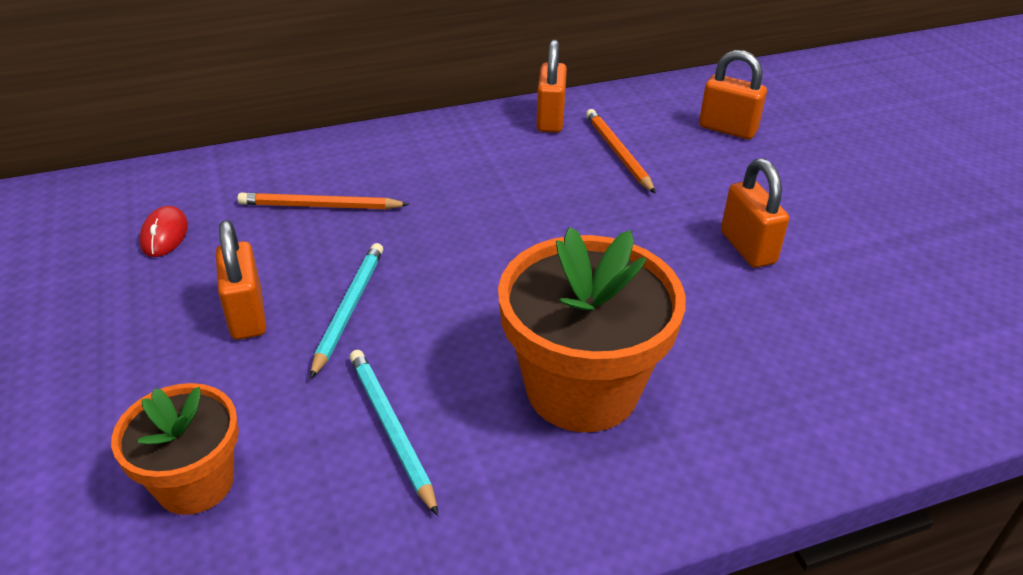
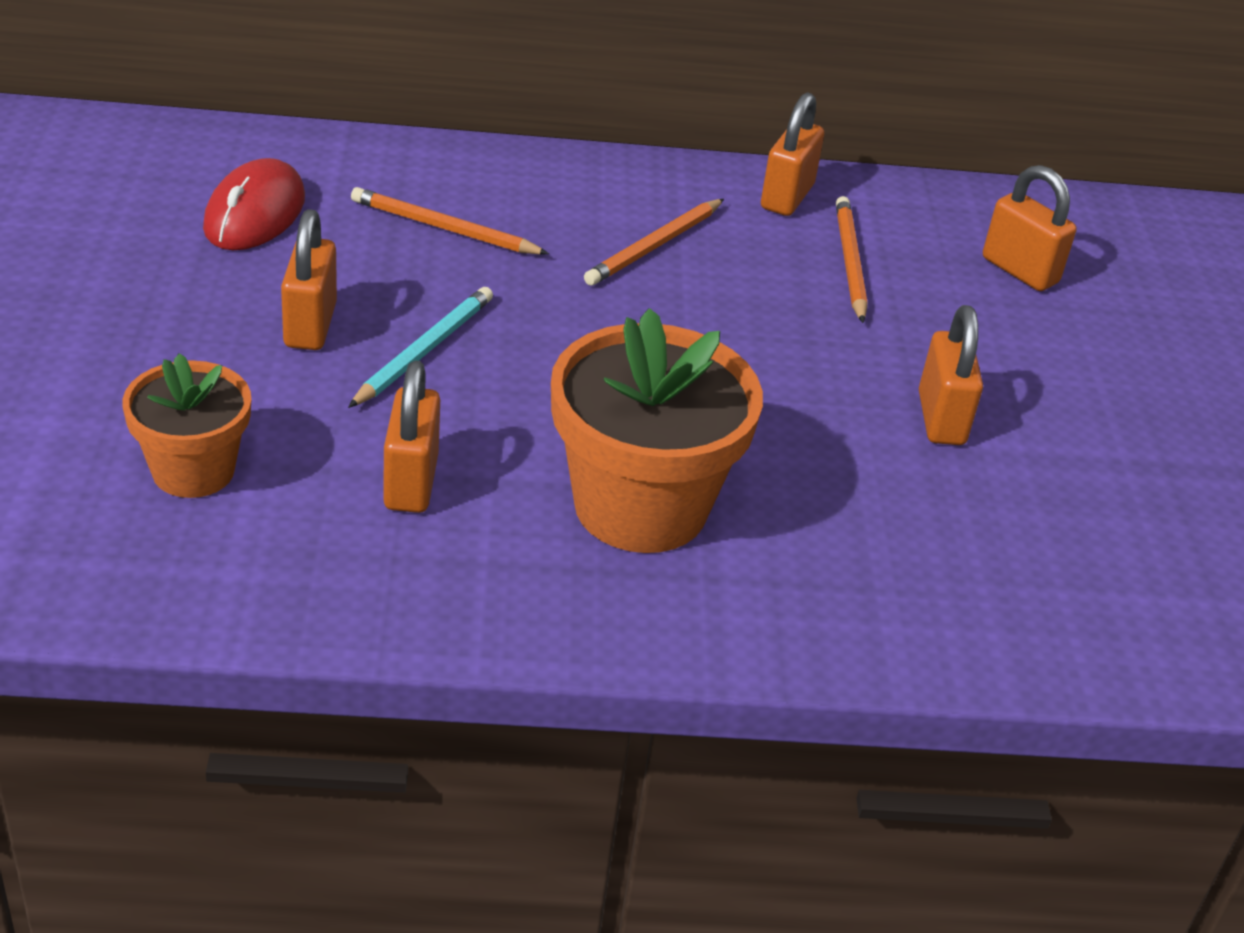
camera: 15 degrees right, 0 degrees up
red mouse [139,206,188,257] -> red mouse [203,158,305,250], size x1.63
turquoise pencil [350,350,438,516] -> orange padlock [383,360,440,513]
none -> orange pencil [584,199,724,286]

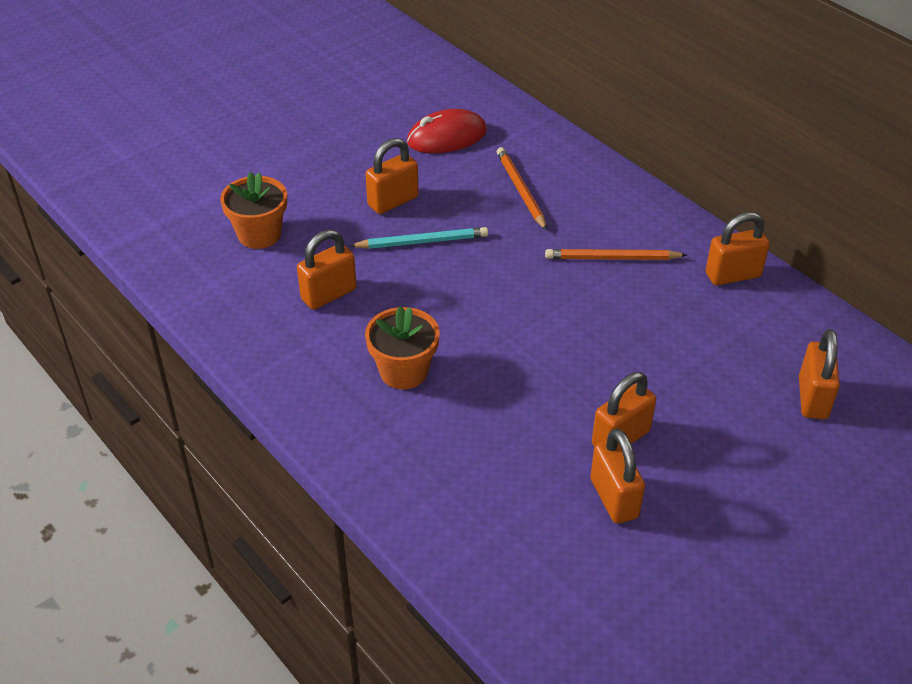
camera: 55 degrees right, 5 degrees up
orange flower pot [551,308,763,553] -> orange flower pot [365,306,440,389], size x0.59
orange pencil [836,196,868,323] -> none
none -> orange padlock [590,428,645,524]

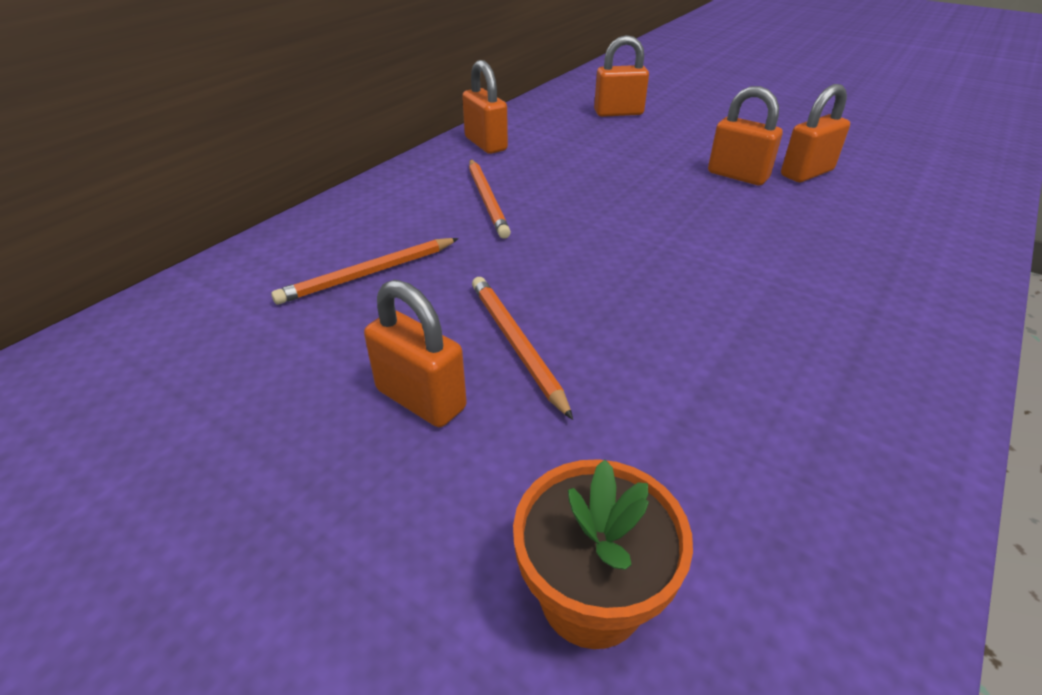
camera: 105 degrees left, 5 degrees down
orange padlock [297,230,357,310] -> none
turquoise pencil [350,227,488,249] -> orange pencil [472,277,573,420]
orange flower pot [365,306,440,389] -> none
red mouse [407,109,487,153] -> none

